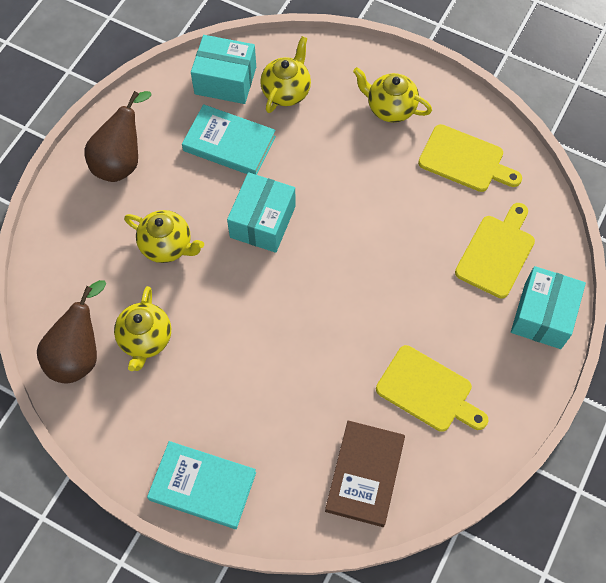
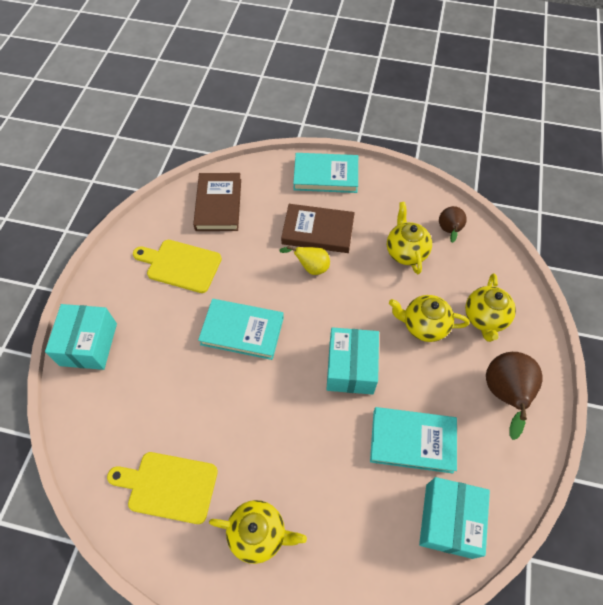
camera: 165 degrees right, 5 degrees down
brown pear [37,280,106,383] -> brown pear [439,206,467,243], size x0.60
turquoise box [191,35,256,104] -> turquoise box turned 75 degrees counterclockwise [419,477,490,559]
yellow teapot [260,36,311,113] -> yellow teapot moved to [465,273,516,342]
yellow cutting board [455,203,535,299] -> none
none -> turquoise book [198,299,284,360]
none -> yellow pear [279,246,330,275]
none -> brown book [281,204,355,253]

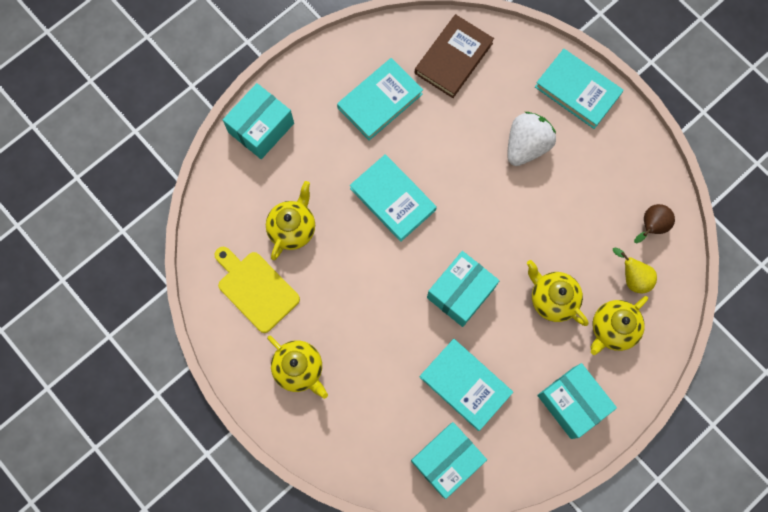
camera: 35 degrees right, 15 degrees up
yellow cutting board [133,240,222,293] -> turquoise book [337,58,423,141]
yellow pear [279,246,330,275] -> yellow pear moved to [613,247,657,293]
brown book [281,204,355,253] -> white strawberry [507,112,556,166]
yellow teapot [387,202,432,274] -> yellow teapot moved to [266,181,315,260]
brown pear [486,352,543,440] -> turquoise box [537,363,617,439]

